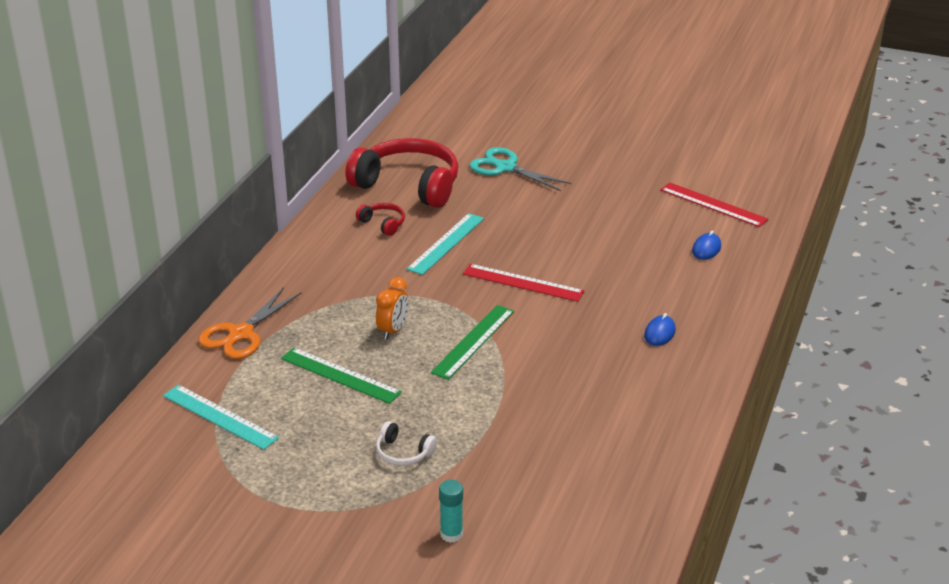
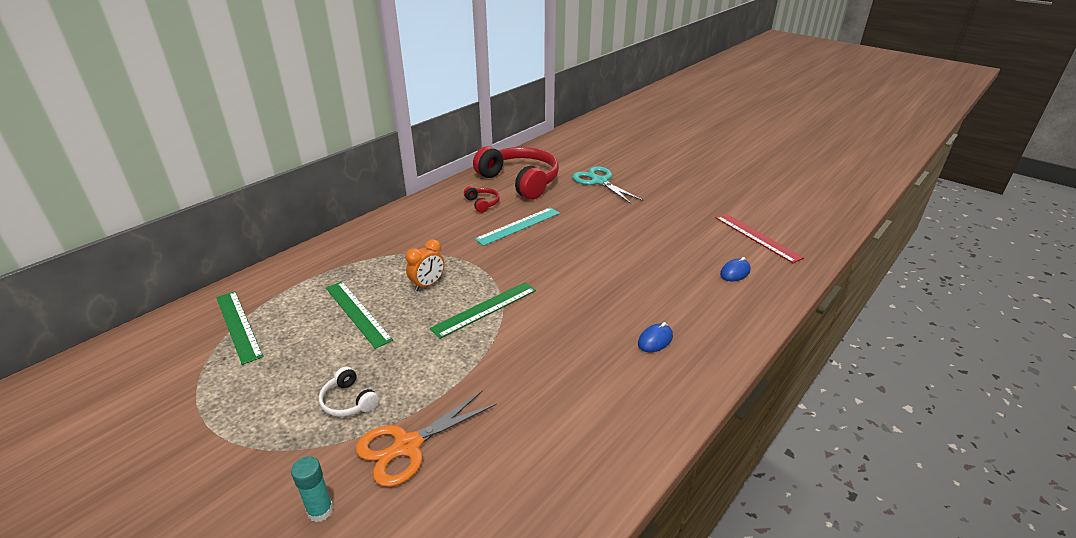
camera: 20 degrees right, 0 degrees up
turquoise ruler [163,384,279,450] -> green ruler [216,291,264,365]
orange scissors [199,287,301,359] -> orange scissors moved to [356,390,497,487]
red ruler [463,264,585,302] -> none

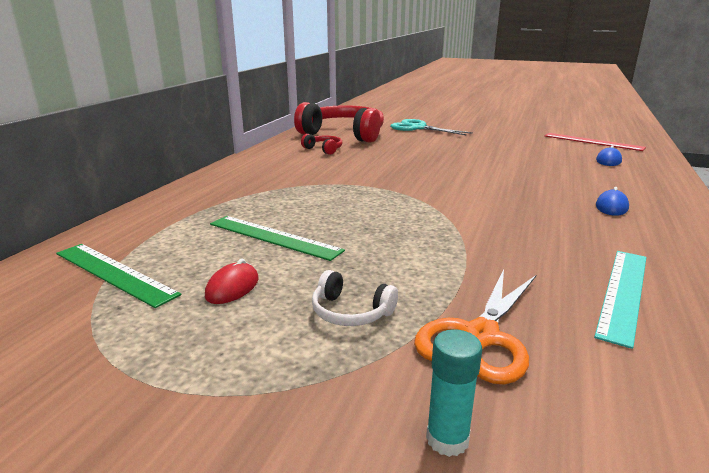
camera: 20 degrees left, 10 degrees down
orange clock [406,239,445,291] -> none
green ruler [430,282,536,339] -> none
turquoise ruler [475,207,560,246] -> turquoise ruler moved to [594,251,647,349]
none -> red mouse [205,258,259,304]

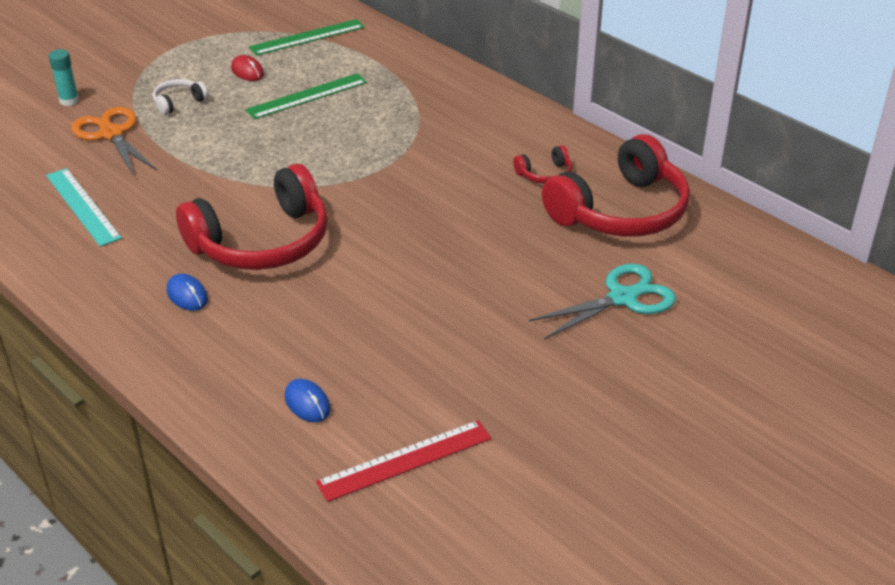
camera: 115 degrees right, 15 degrees up
none -> red headphones [176,164,328,270]

